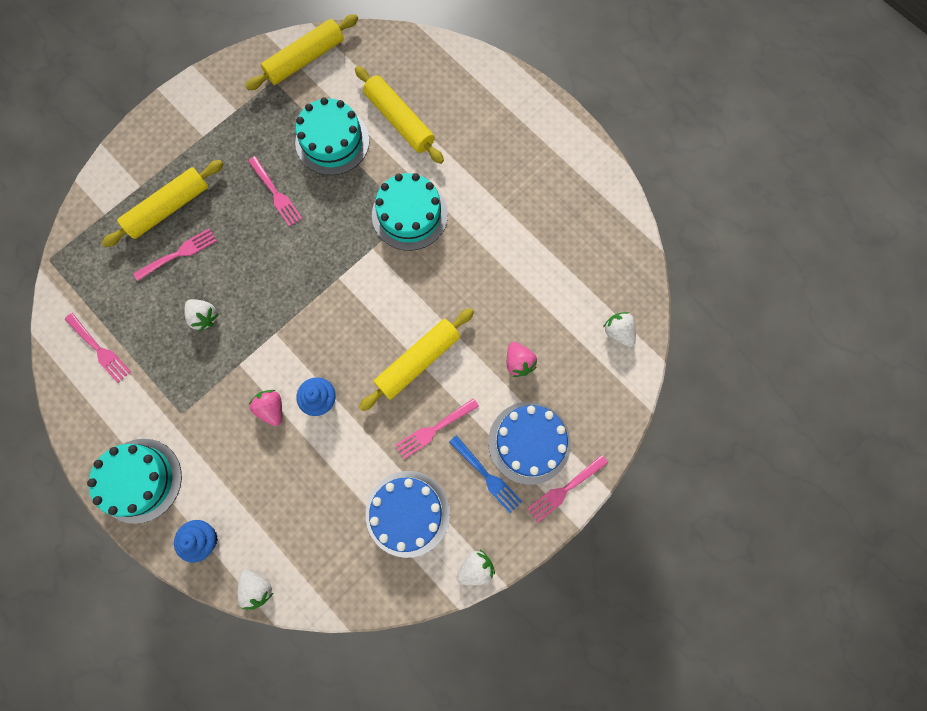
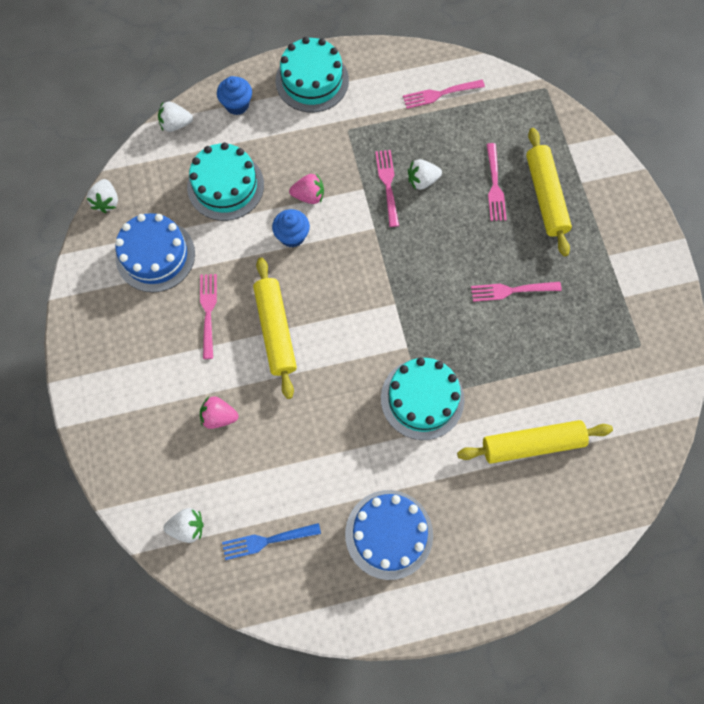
camera: 120 degrees right, 5 degrees down
yellow rolling pin [246,14,358,90] -> none
turquoise cake [295,97,370,175] -> turquoise cake moved to [187,142,264,221]
blue fork [449,435,522,513] -> blue fork moved to [222,523,321,560]
white strawberry [457,550,495,585] -> white strawberry moved to [87,179,118,213]
blue cake [488,402,571,485] -> blue cake moved to [345,490,433,580]
pink fork [527,455,608,523] -> pink fork moved to [375,150,399,227]

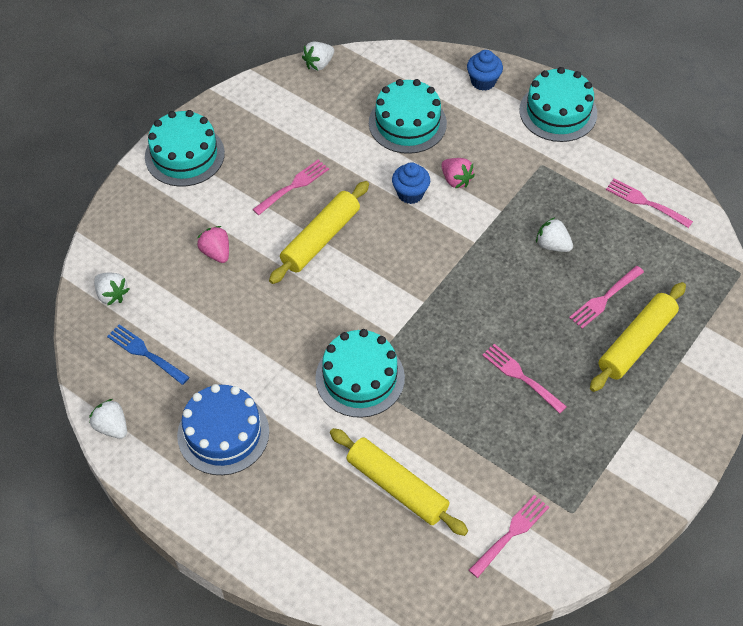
camera: 50 degrees right, 15 degrees down
blue cake [115,213,195,292] -> none
white strawberry [158,102,193,132] -> white strawberry moved to [89,399,127,439]
pink fork [375,150,399,227] -> pink fork moved to [469,495,549,578]
none -> turquoise cake [145,110,225,187]

